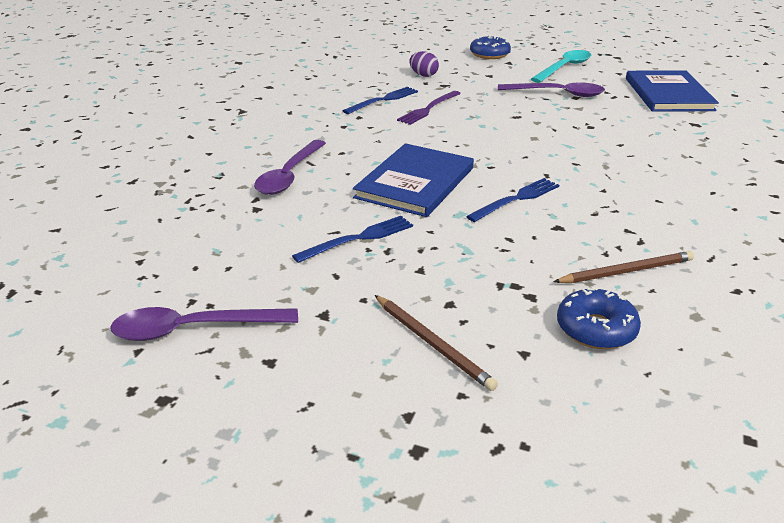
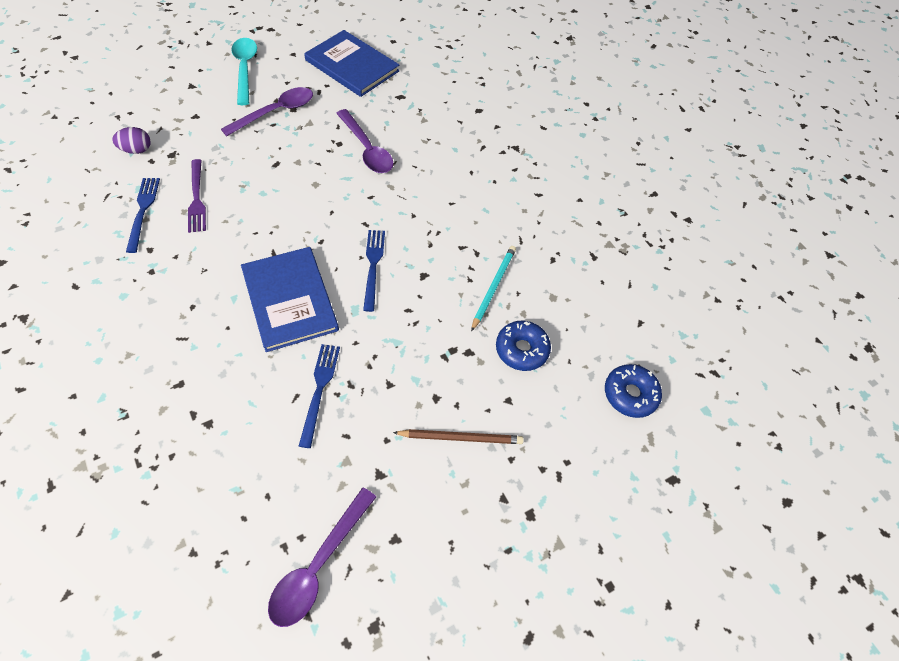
camera: 55 degrees left, 25 degrees up
purple spoon [254,140,326,195] -> purple spoon moved to [336,109,394,173]
blue donut [470,35,511,59] -> blue donut moved to [605,364,662,418]
brown pencil [553,251,694,283] -> turquoise pencil [471,246,516,332]

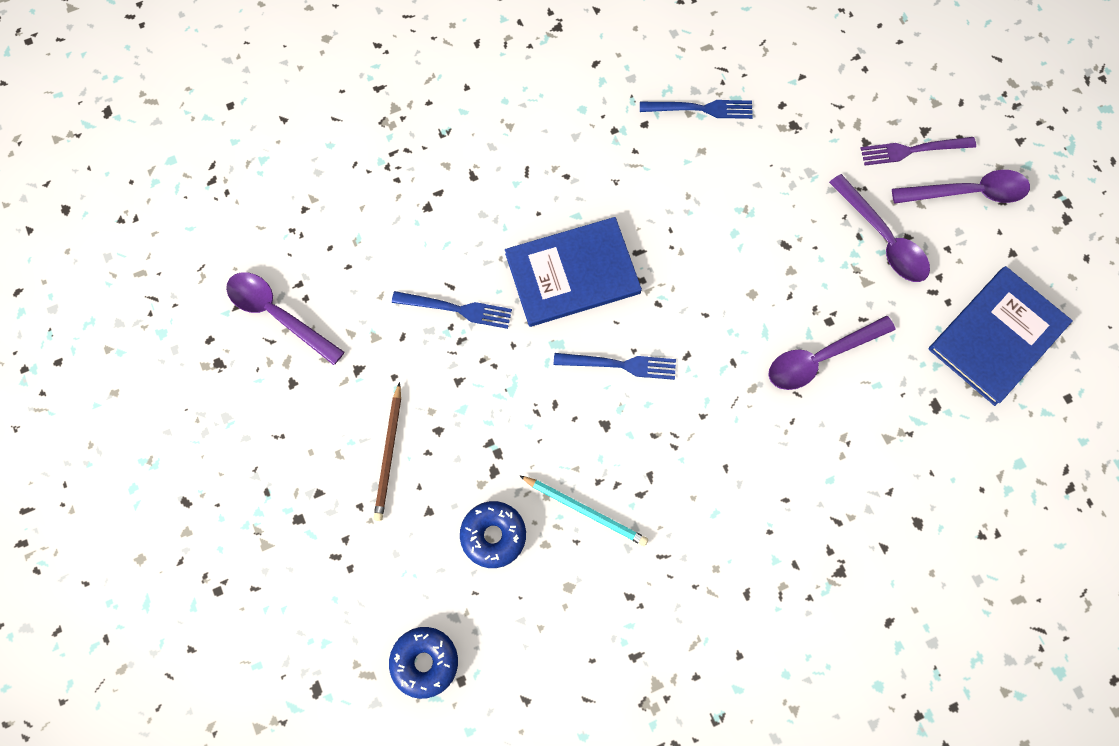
camera: 100 degrees right, 15 degrees up
purple egg [112,127,151,154] -> none
purple fork [188,159,206,233] -> purple fork moved to [860,137,976,165]
turquoise spoon [231,38,257,105] -> purple spoon [892,170,1030,204]

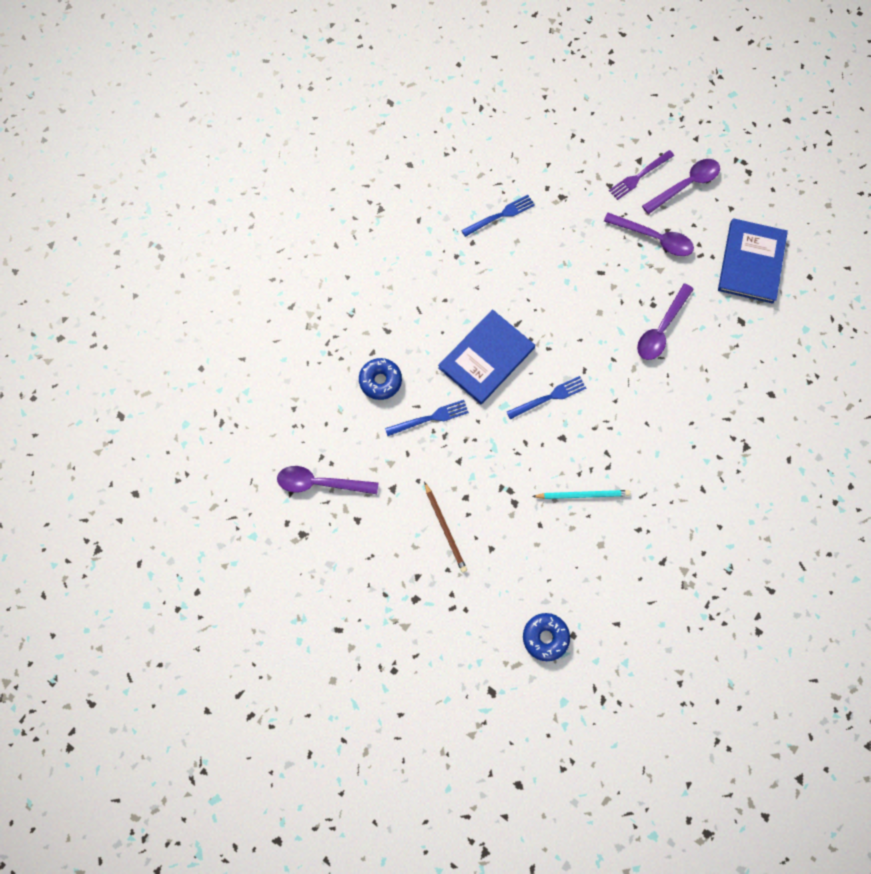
camera: 30 degrees left, 0 degrees up
blue donut [460,501,526,568] -> blue donut moved to [359,358,402,400]

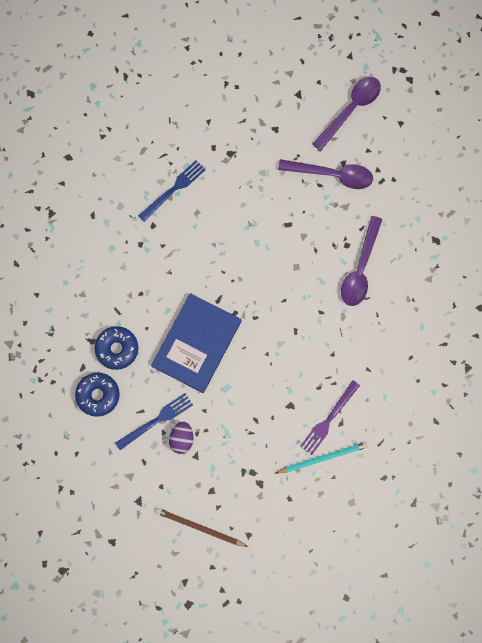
camera: 15 degrees left, 5 degrees up
purple spoon [277,466,379,494] -> none
brown pencil [424,482,467,573] -> brown pencil turned 150 degrees clockwise [156,508,248,547]
blue fork [507,376,586,419] -> none
blue donut [523,613,570,661] -> blue donut moved to [94,326,138,370]
purple fork [609,150,674,200] -> purple fork moved to [300,380,360,455]
blue book [718,218,788,304] -> none
none -> purple egg [169,421,193,454]

